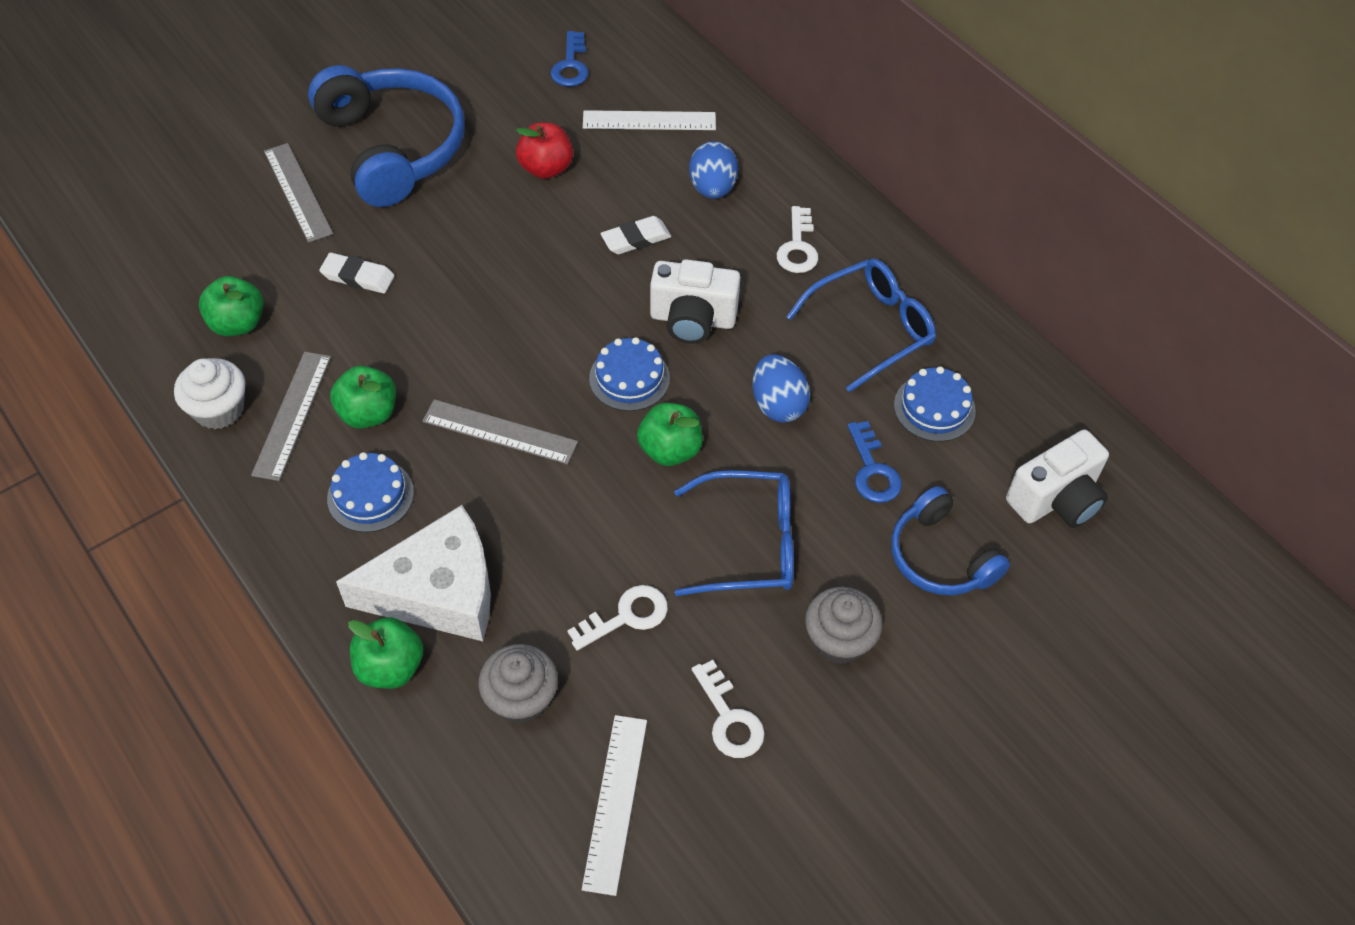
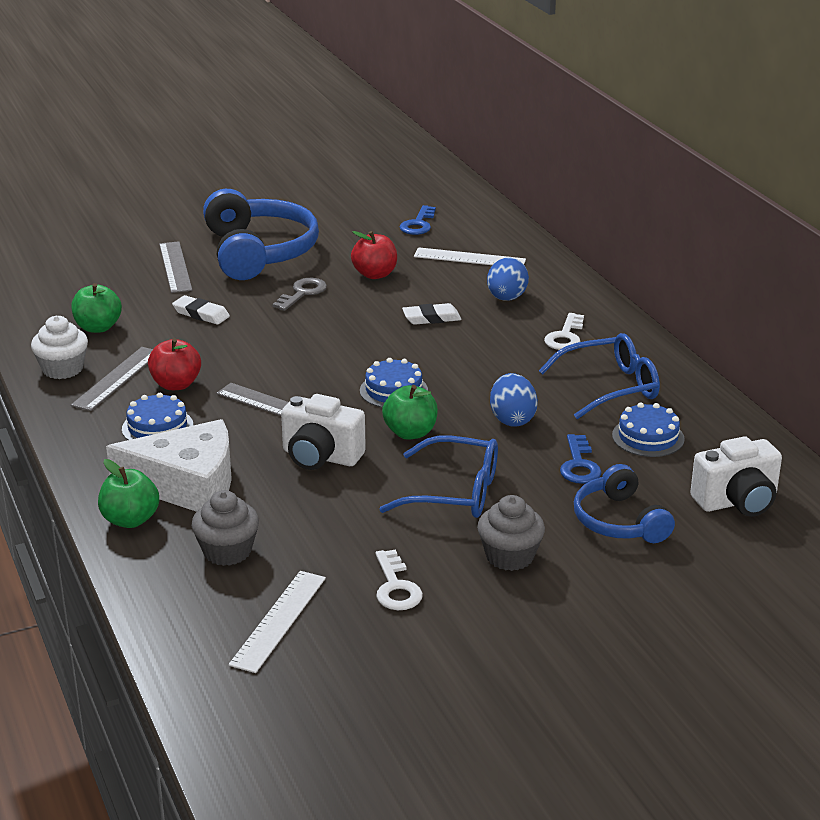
camera: 15 degrees right, 25 degrees down
green apple [330,366,396,429] -> red apple [148,338,201,390]
white key [567,585,668,651] -> none
white camera [650,259,740,344] -> white camera moved to [281,394,366,470]
none -> grey key [272,278,327,311]

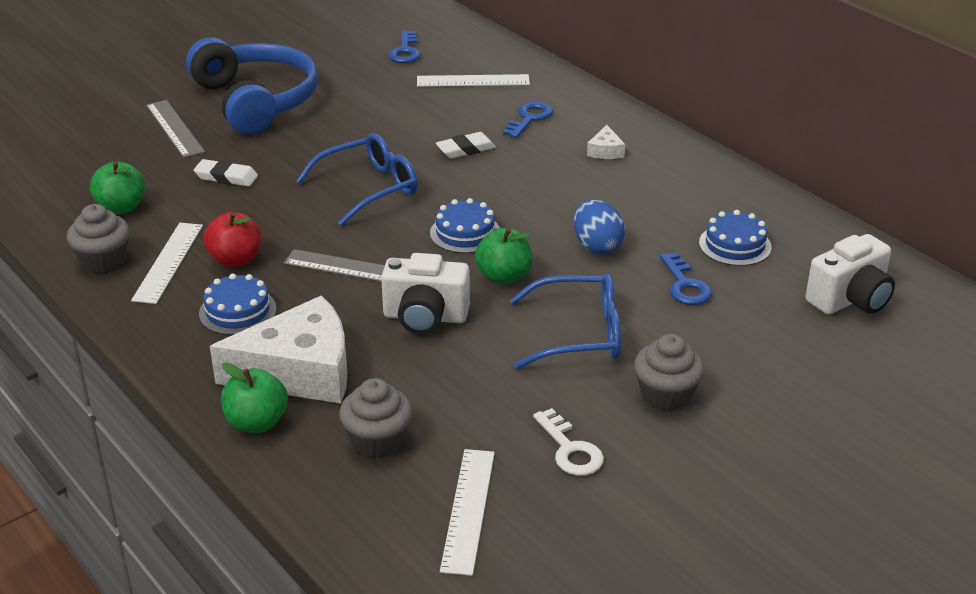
camera: 15 degrees left, 5 degrees up
white cupcake [31,316,88,379] -> grey cupcake [67,204,130,273]
grey ruler [71,347,153,411] -> white ruler [131,223,203,304]
grey key [272,278,327,311] -> none
red apple [351,231,397,279] -> none
blue egg [487,258,529,301] -> blue key [503,102,553,138]
blue glasses [539,333,660,419] -> blue glasses moved to [296,133,418,226]
white key [544,313,584,350] -> white cheese [587,125,625,159]
blue headphones [574,464,675,543] -> none

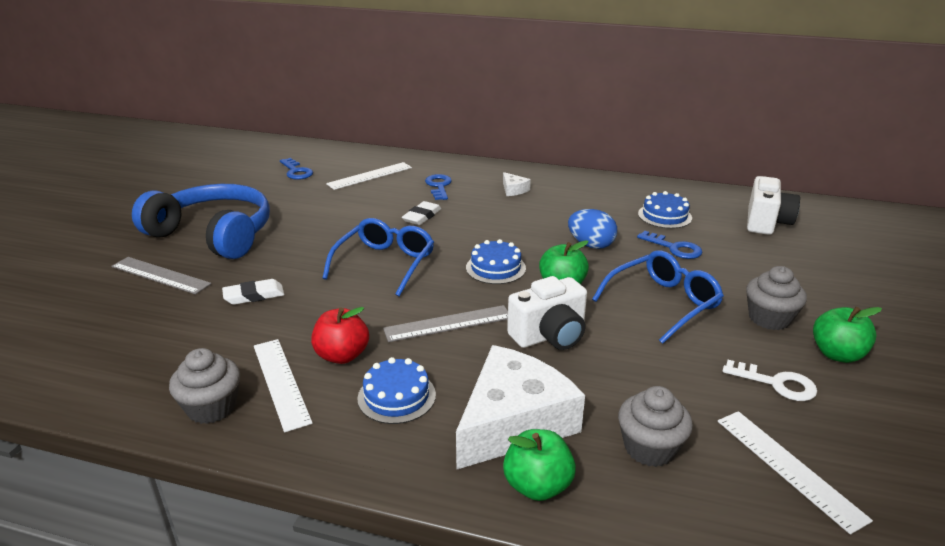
camera: 35 degrees left, 5 degrees down
green apple [90,161,146,214] -> green apple moved to [813,307,882,363]

